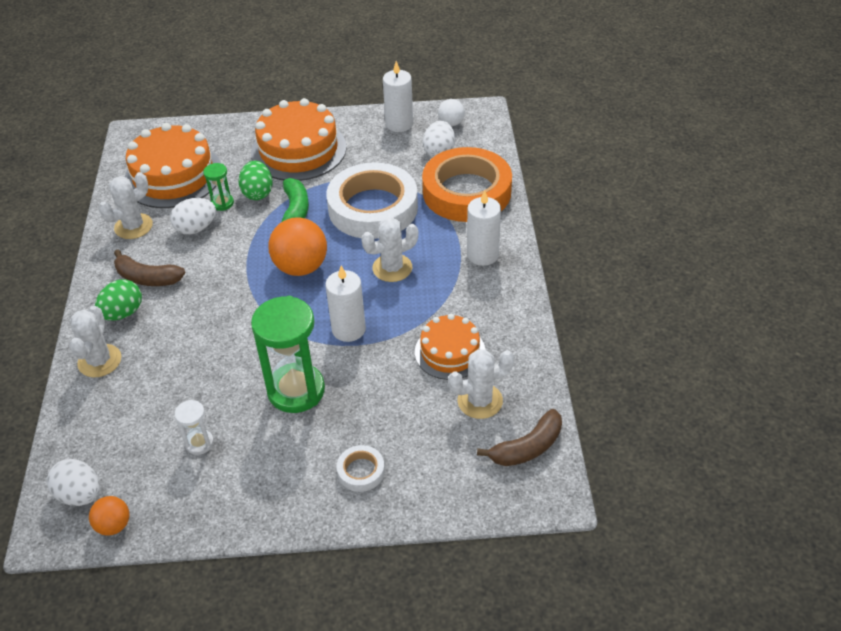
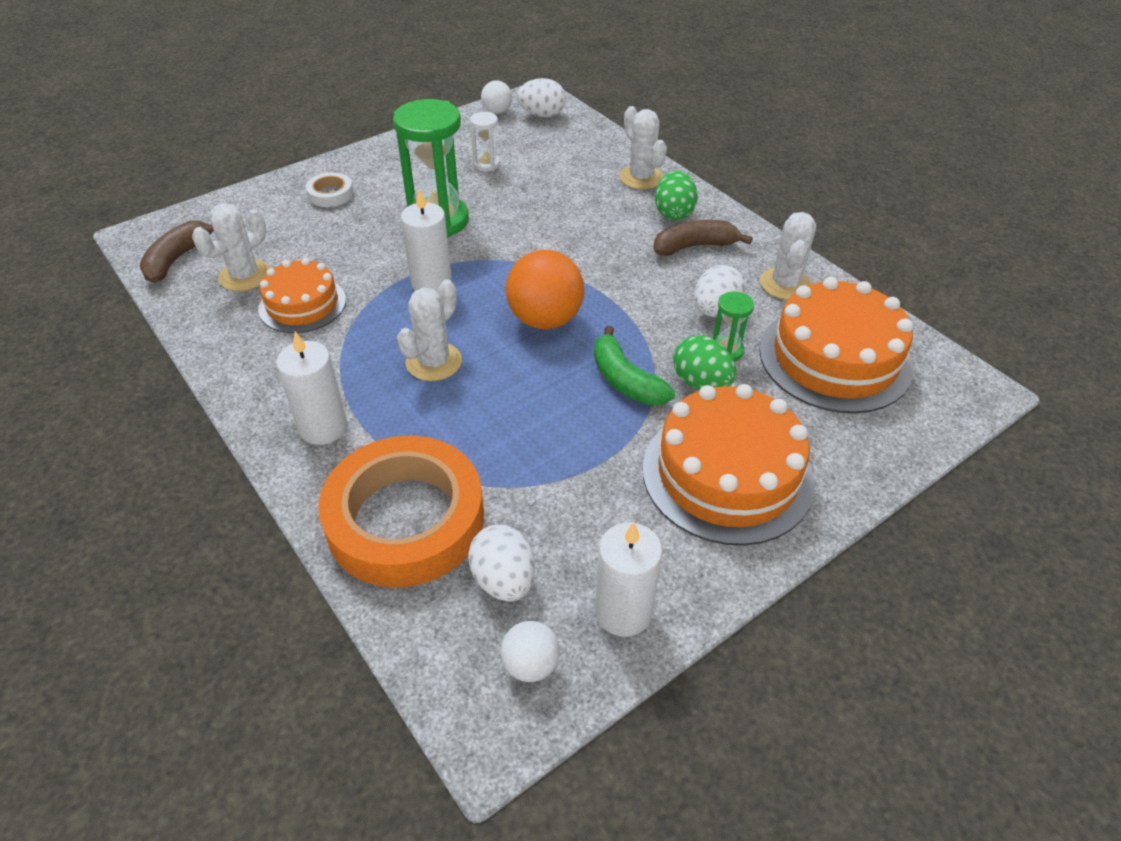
camera: 145 degrees right, 0 degrees up
orange ball [89,496,129,536] -> white ball [481,80,512,114]
white tape [326,162,418,239] -> none

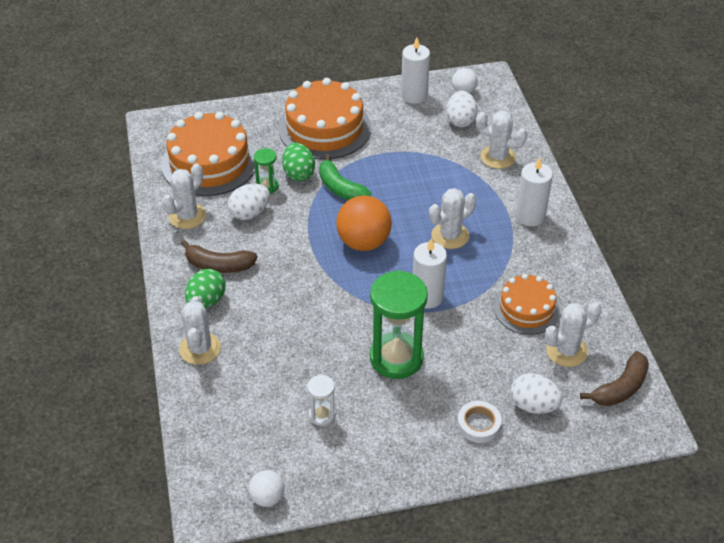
camera: 155 degrees left, 0 degrees up
orange tape [318,436,484,588] -> white cactus [476,111,527,169]
white egg [517,78,566,117] -> white egg moved to [510,373,563,414]
green banana [594,326,675,406] -> green banana turned 150 degrees clockwise [319,154,371,200]

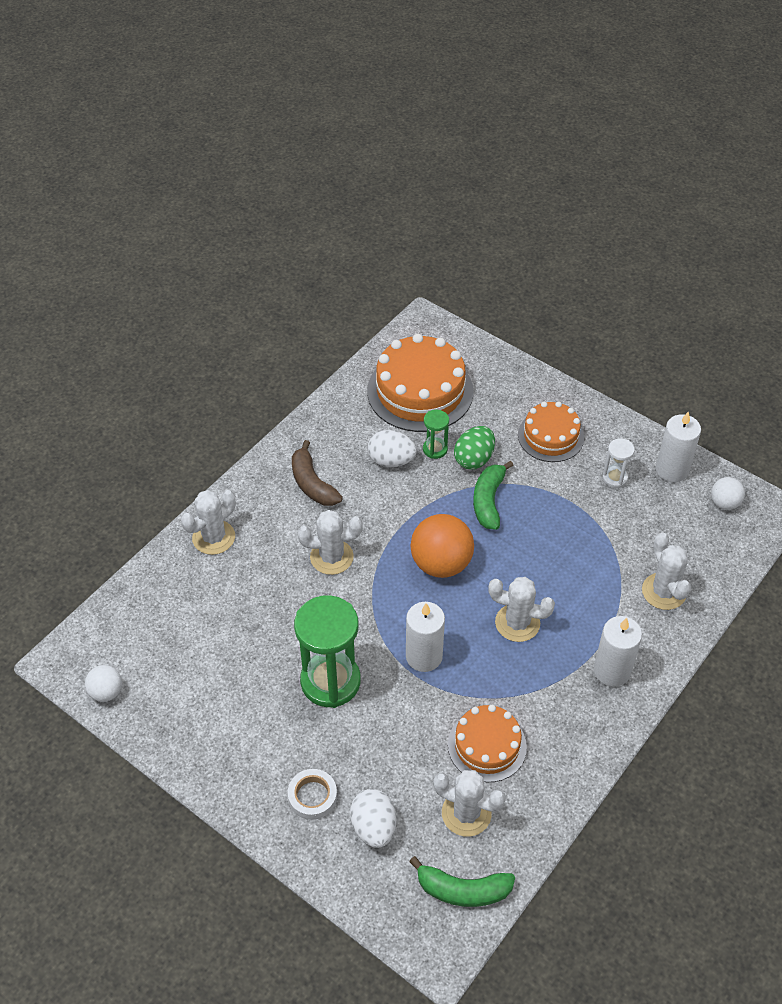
camera: 50 degrees right, 5 degrees up
white cactus [162,163,206,229] -> white cactus moved to [298,510,363,575]
green egg [185,269,226,308] -> none
orange cake [278,78,371,160] -> orange cake [518,401,584,462], size x0.61
white hourglass [307,375,335,426] -> white hourglass moved to [602,438,635,488]
white egg [447,91,477,127] -> none
brown banana [580,351,649,406] -> green banana [409,856,515,907]

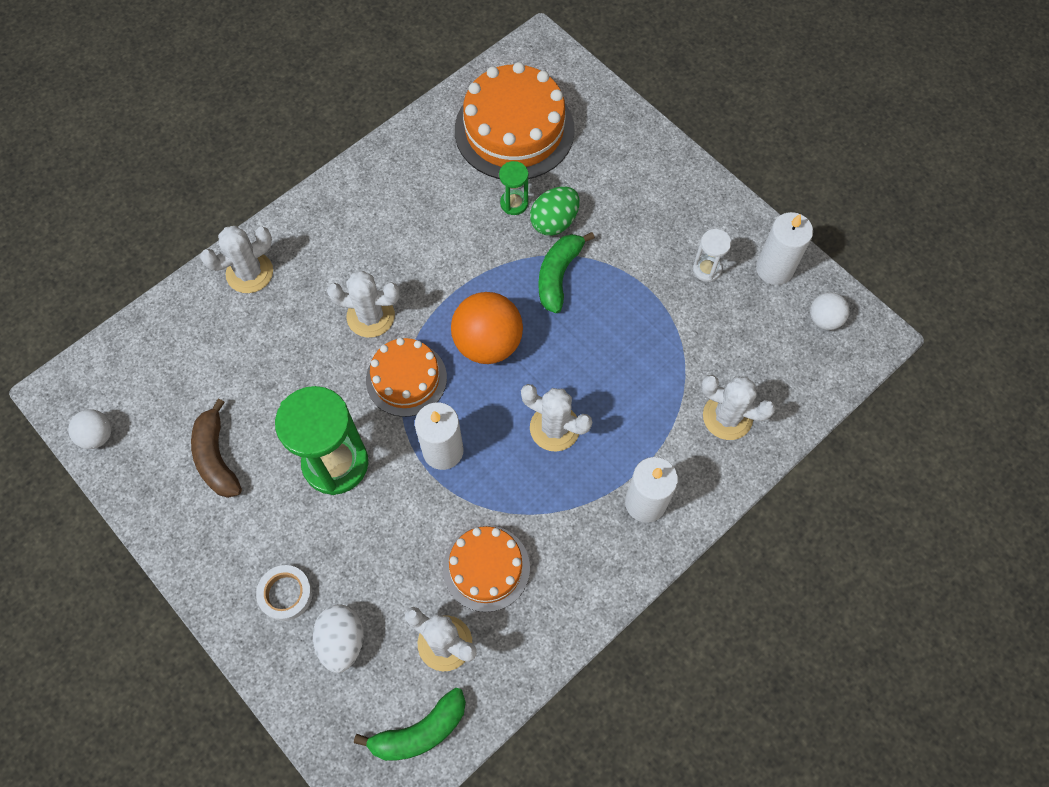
camera: 10 degrees right, 15 degrees up
brown banana [292,440,343,506] -> brown banana moved to [191,398,242,498]
white egg [368,430,417,467] -> none
green banana [409,856,515,907] -> green banana turned 45 degrees counterclockwise [354,688,466,761]
orange cake [518,401,584,462] -> orange cake moved to [366,338,447,417]
white cactus [642,532,691,610] -> white cactus turned 60 degrees counterclockwise [701,375,776,440]

